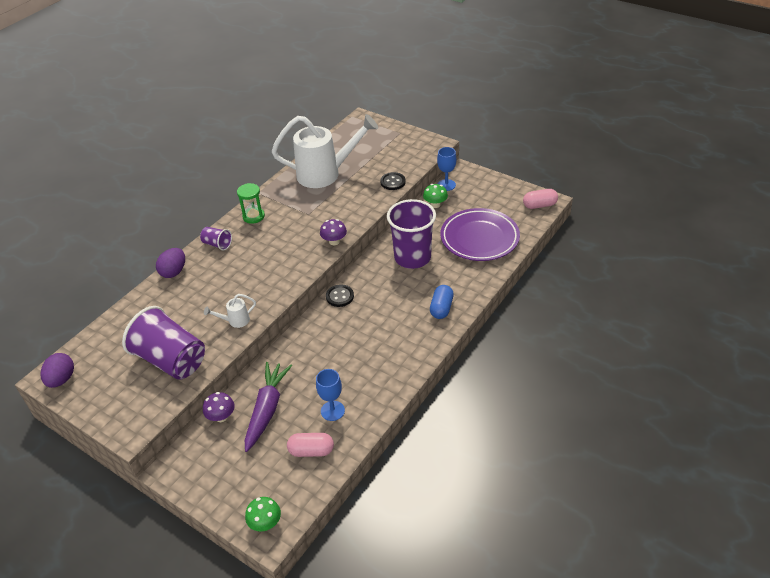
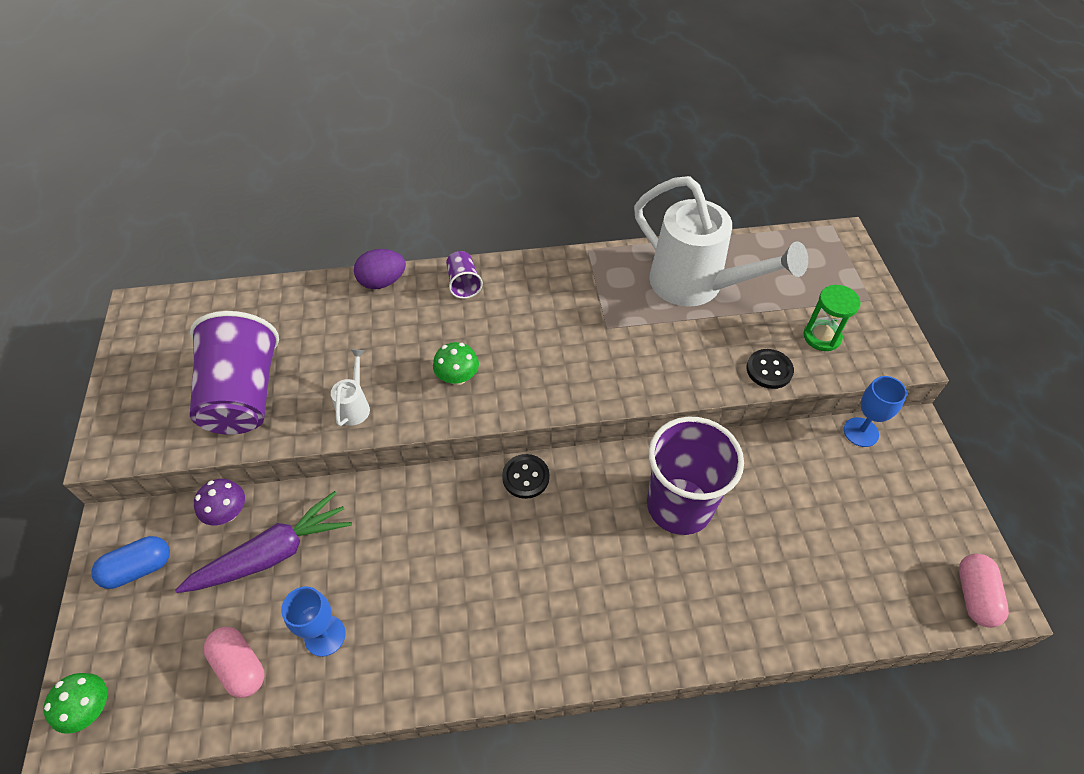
camera: 45 degrees right, 10 degrees up
purple egg [41,353,74,388] -> none
white watering can [204,294,256,328] -> white watering can turned 75 degrees clockwise [331,349,370,426]
green hourglass [237,183,265,224] -> green hourglass moved to [803,285,861,351]
purple mushroom [320,219,347,245] -> none
green mushroom [423,184,448,208] -> green mushroom moved to [433,342,479,385]
blue capsule [430,285,454,319] -> blue capsule moved to [92,536,170,589]
purple plate [440,208,520,261] -> none
pink capsule [523,189,558,209] -> pink capsule turned 60 degrees clockwise [959,554,1009,628]

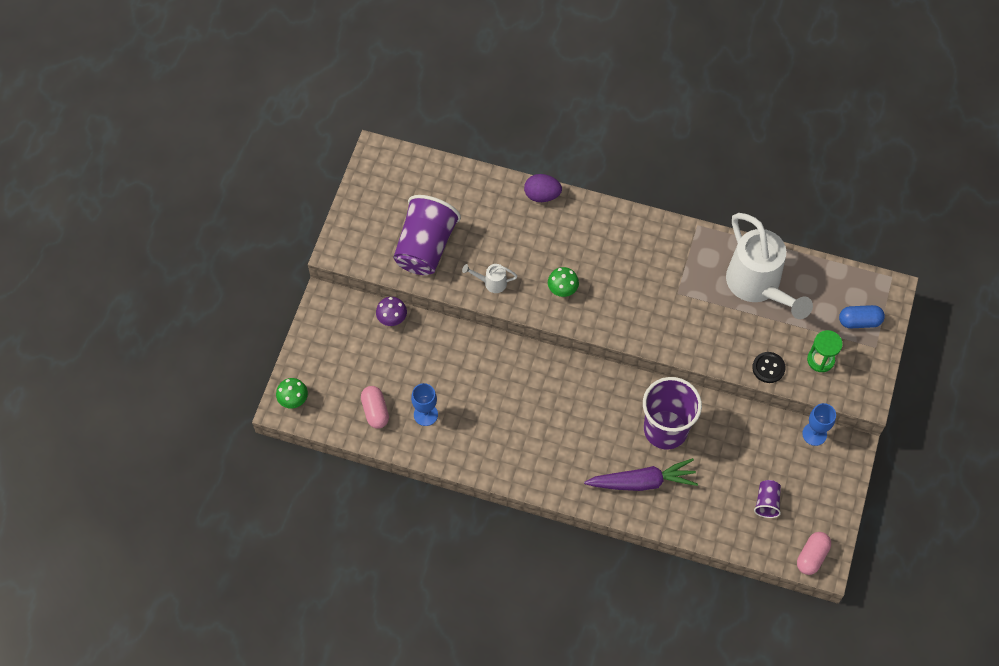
camera: 25 degrees right, 10 degrees up
blue capsule [92,536,170,589] -> blue capsule moved to [839,305,885,328]
purple carrot [175,491,352,593] -> purple carrot moved to [584,458,698,491]
white watering can [331,349,370,426] -> white watering can turned 120 degrees counterclockwise [462,264,518,293]
purple cup [446,251,483,299] -> purple cup moved to [754,480,781,518]
black button [502,454,549,499] -> none

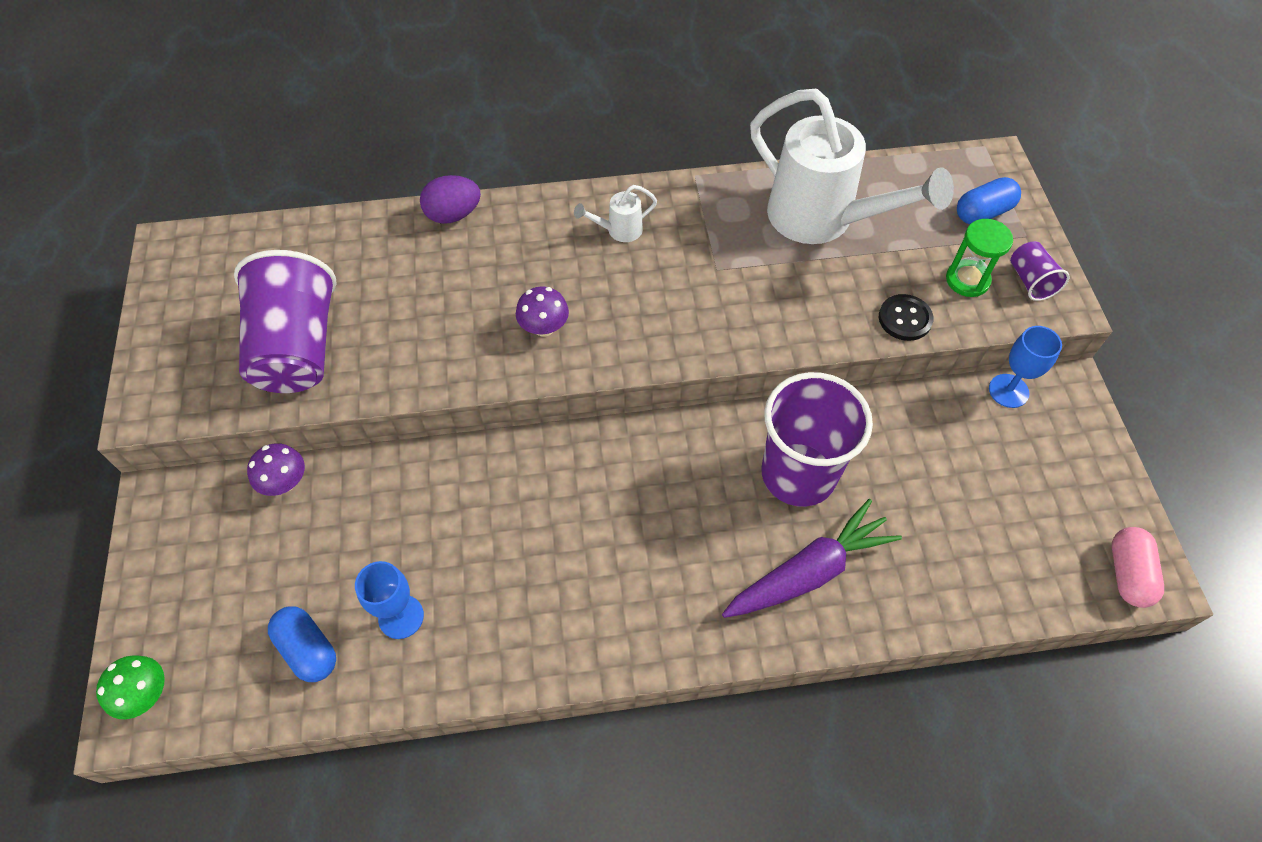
camera: 25 degrees left, 5 degrees down
pink capsule [361,386,389,429] -> blue capsule [268,607,336,682]
white watering can [462,264,518,293] -> white watering can moved to [574,185,657,242]
green mushroom [548,267,579,297] -> purple mushroom [516,286,569,337]
purple cup [754,480,781,518] -> purple cup moved to [1010,241,1070,301]

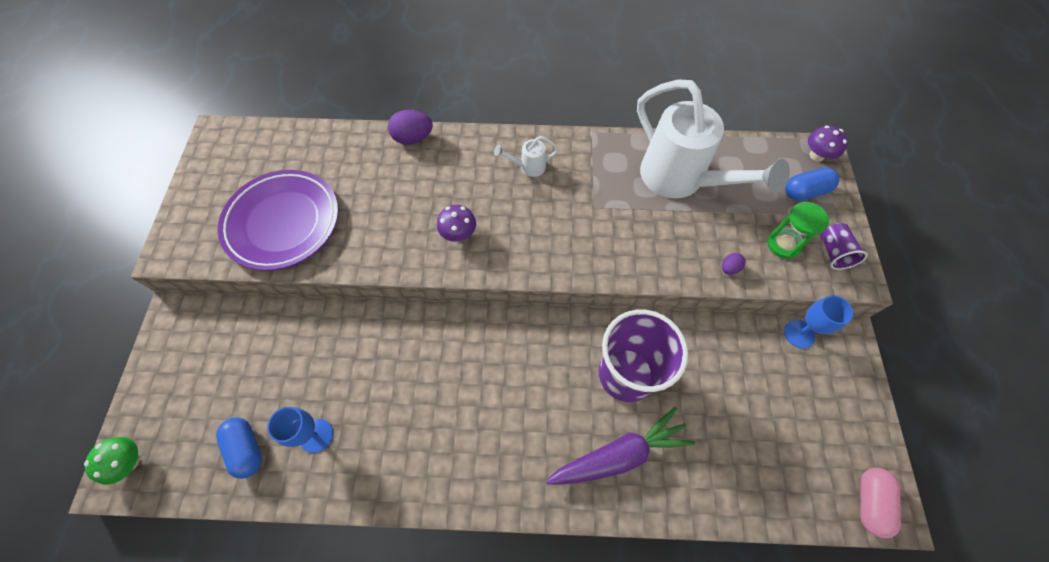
camera: 10 degrees right, 5 degrees up
purple cup [234,250,336,393] -> purple plate [218,170,338,271]
purple mushroom [247,443,305,496] -> purple mushroom moved to [808,125,848,162]
black button [879,294,934,341] -> purple egg [722,253,746,275]

